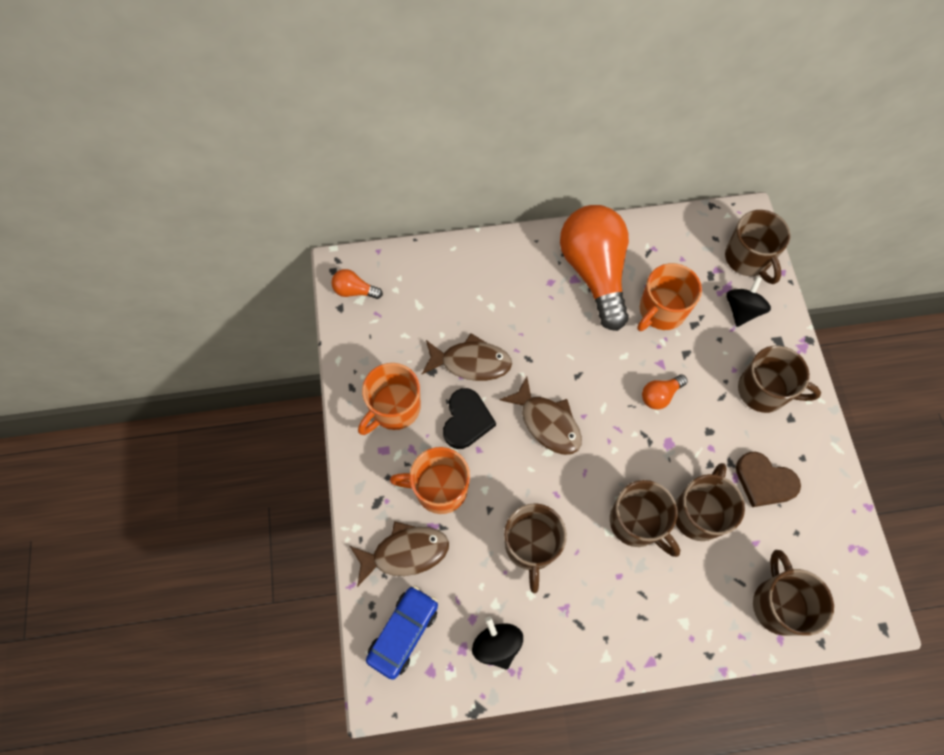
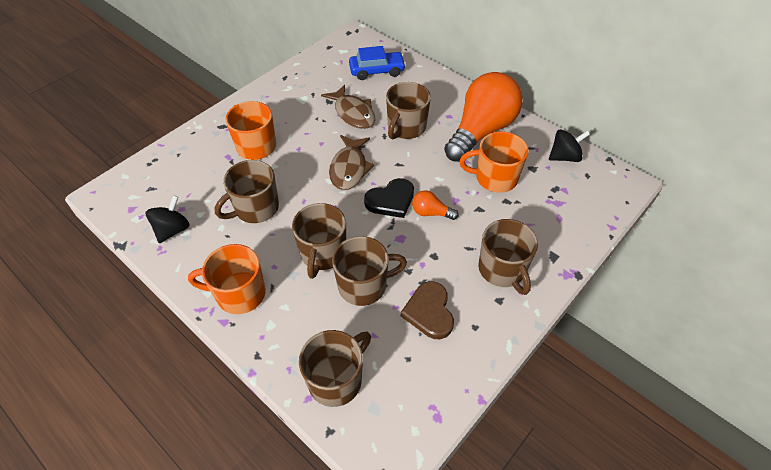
camera: 50 degrees right, 15 degrees down
orange light bulb [331,269,383,299] -> none
brown fish [350,521,449,587] -> none
orange mug [358,363,421,435] -> orange mug moved to [188,244,266,314]
blue car [366,586,438,680] -> blue car moved to [349,46,406,80]
black heart [443,388,496,449] -> black heart moved to [364,178,414,218]
brown mug [725,210,791,284] -> brown mug moved to [386,82,431,139]
black spinning top [726,276,771,327] -> black spinning top moved to [549,130,590,162]

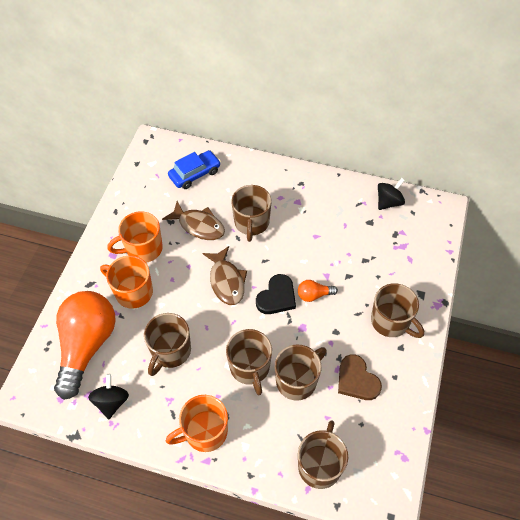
camera: 25 degrees left, 5 degrees up
orange light bulb [444,72,523,162] -> orange light bulb moved to [54,291,116,400]
orange mug [459,131,529,193] -> orange mug moved to [107,211,163,263]

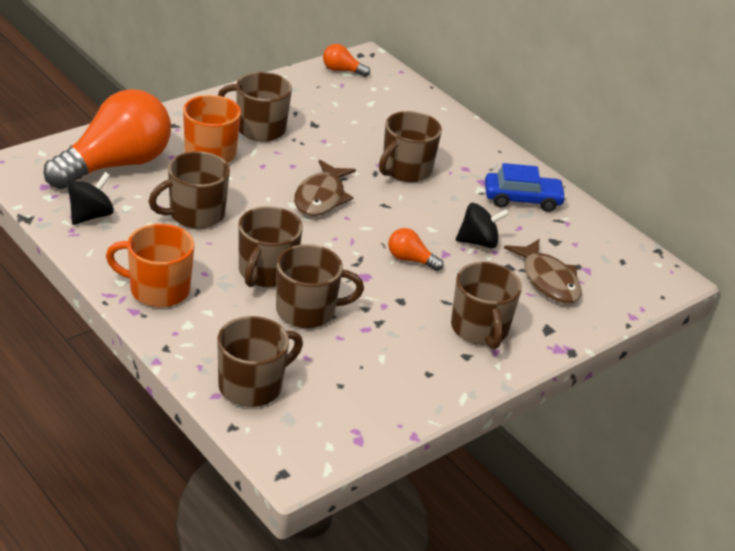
camera: 30 degrees right, 20 degrees down
orange mug [107,211,163,263] -> brown mug [218,72,292,141]
brown fish [162,201,225,240] -> brown fish moved to [504,239,582,304]
blue car [168,150,221,189] -> blue car moved to [485,163,567,212]
black heart [256,274,296,314] -> none
brown heart [338,354,382,400] -> none
black spinning top [378,178,405,210] -> black spinning top moved to [456,203,509,248]
none -> orange light bulb [323,44,370,77]

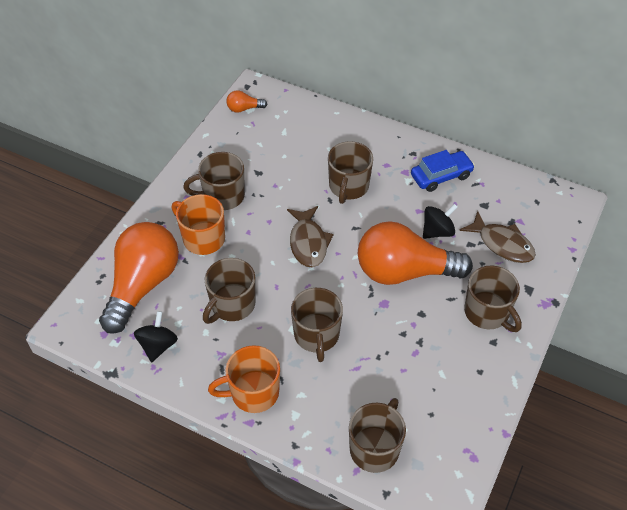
camera: 20 degrees left, 15 degrees up
brown mug [276,244,364,328] -> none
orange light bulb [388,228,444,271] -> orange light bulb [358,221,473,285], size x2.44

